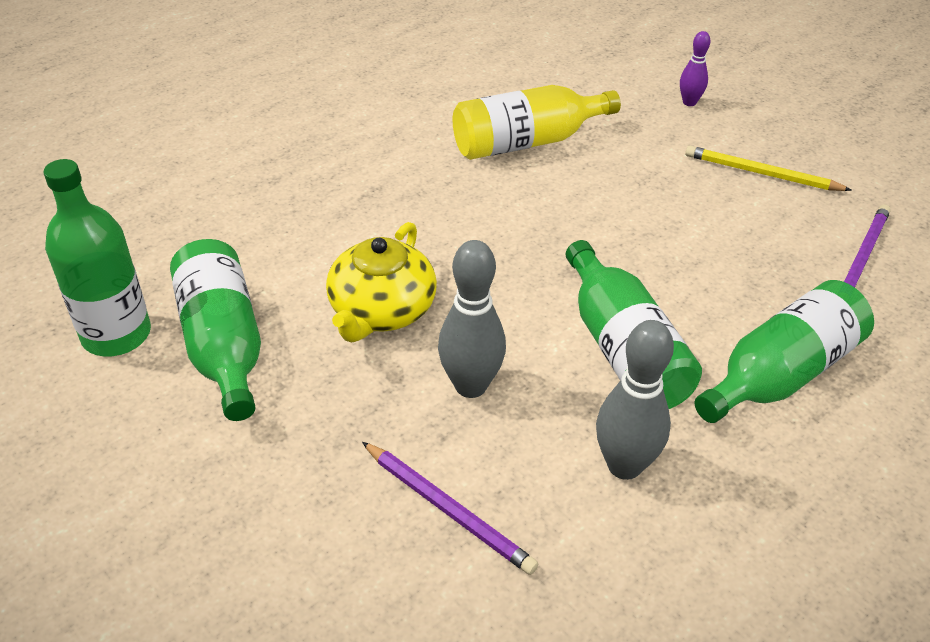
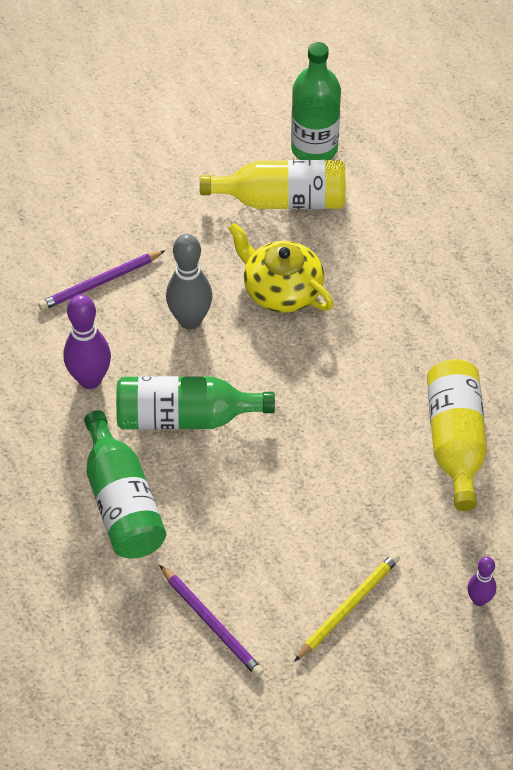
camera: 110 degrees right, 10 degrees up
green bottle [170,239,261,421] -> yellow bottle [200,160,345,209]
grey bowling pin [596,320,674,480] -> purple bowling pin [64,294,111,389]

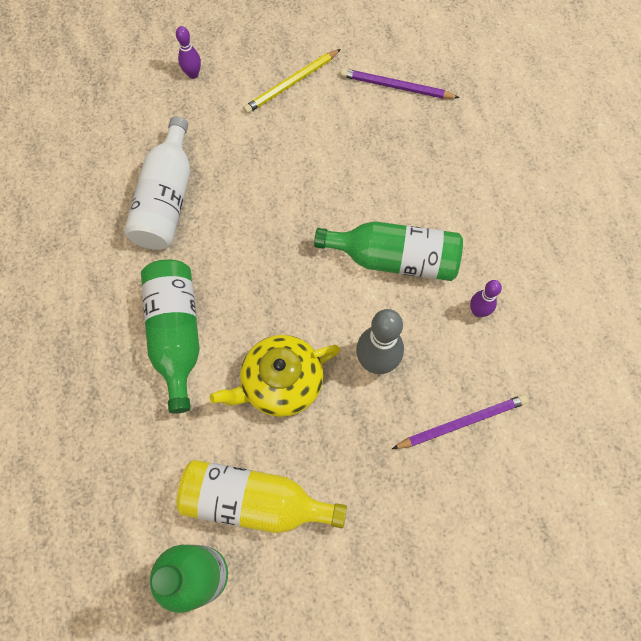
camera: 170 degrees left, 15 degrees up
purple bowling pin [64,294,111,389] -> purple bowling pin [470,280,502,317], size x0.57
green bottle [84,410,166,559] -> green bottle moved to [141,259,200,414]
purple pencil [159,565,264,677] -> purple pencil turned 45 degrees counterclockwise [340,68,460,99]
yellow teapot [228,223,334,313] -> yellow teapot turned 105 degrees clockwise [210,335,340,417]
yellow bottle [427,359,487,511] -> white bottle [124,116,190,250]

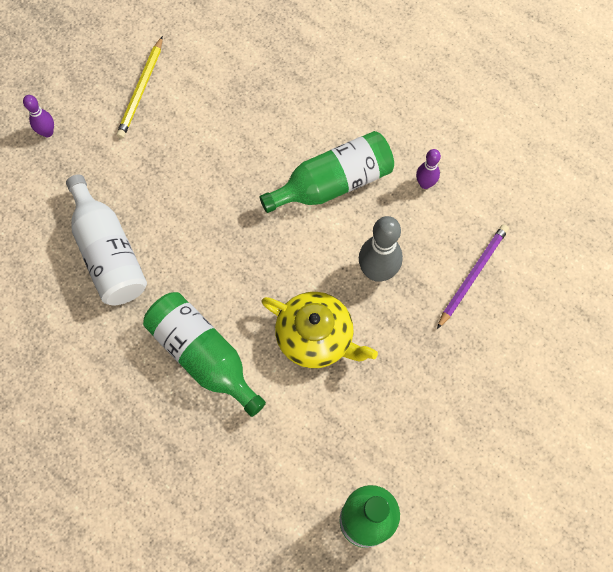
camera: 35 degrees left, 0 degrees up
yellow bottle [177,460,347,533] -> none
yellow teapot [210,335,340,417] -> yellow teapot turned 90 degrees counterclockwise [261,292,378,368]
purple pencil [340,68,460,99] -> none

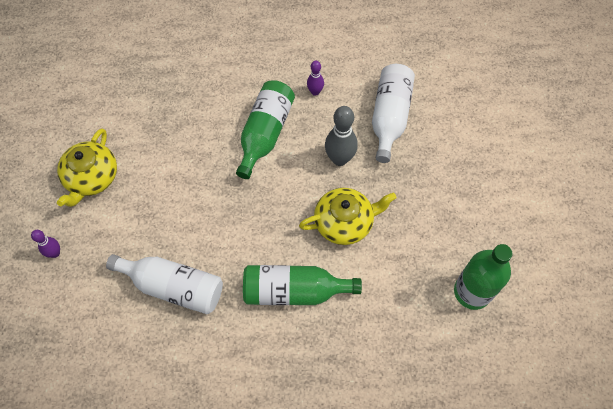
camera: 45 degrees left, 5 degrees down
yellow pencil [116,36,163,138] -> yellow teapot [57,128,117,207]
purple pencil [437,224,509,329] -> white bottle [372,64,415,163]

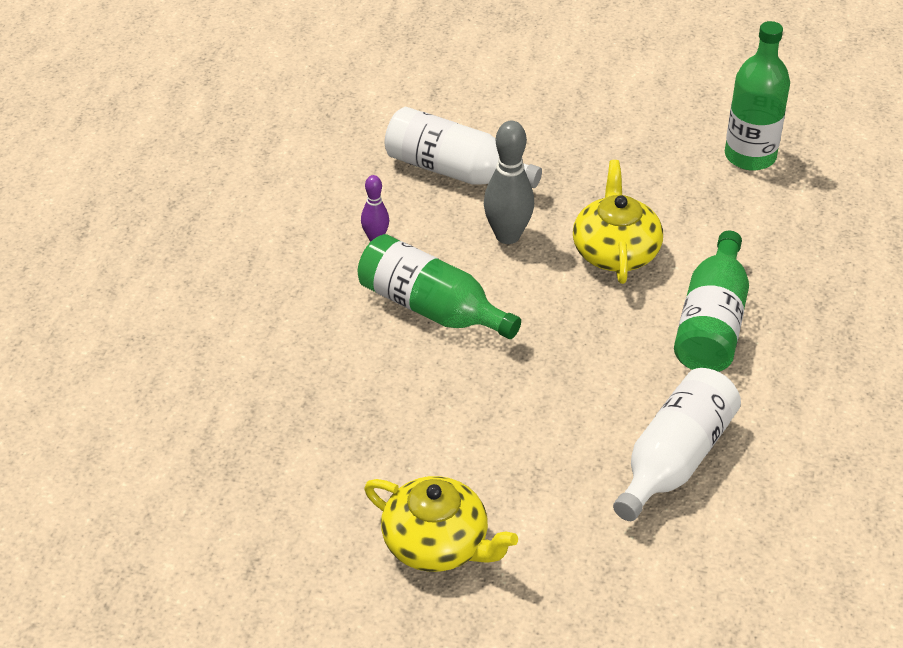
camera: 75 degrees left, 20 degrees down
purple bowling pin [31,230,60,258] -> none

